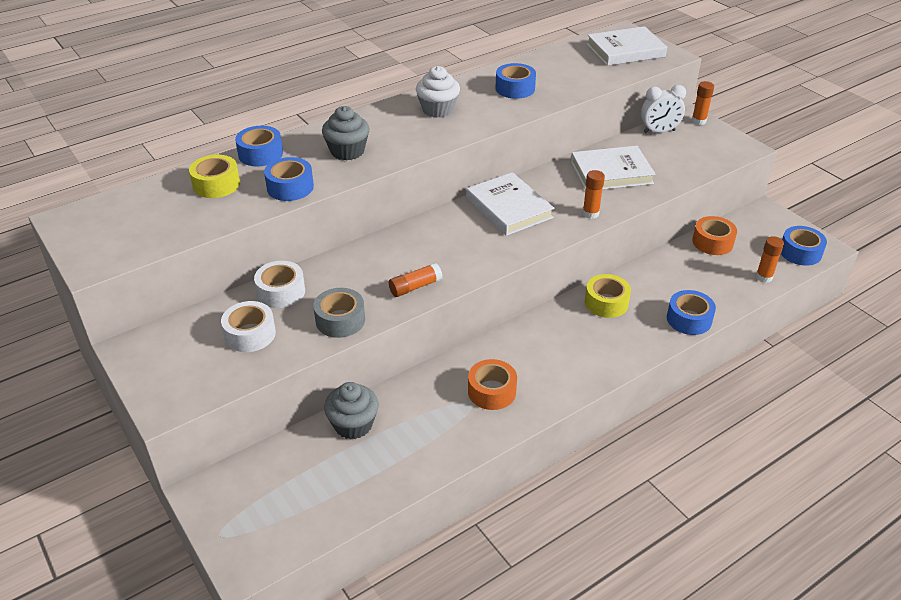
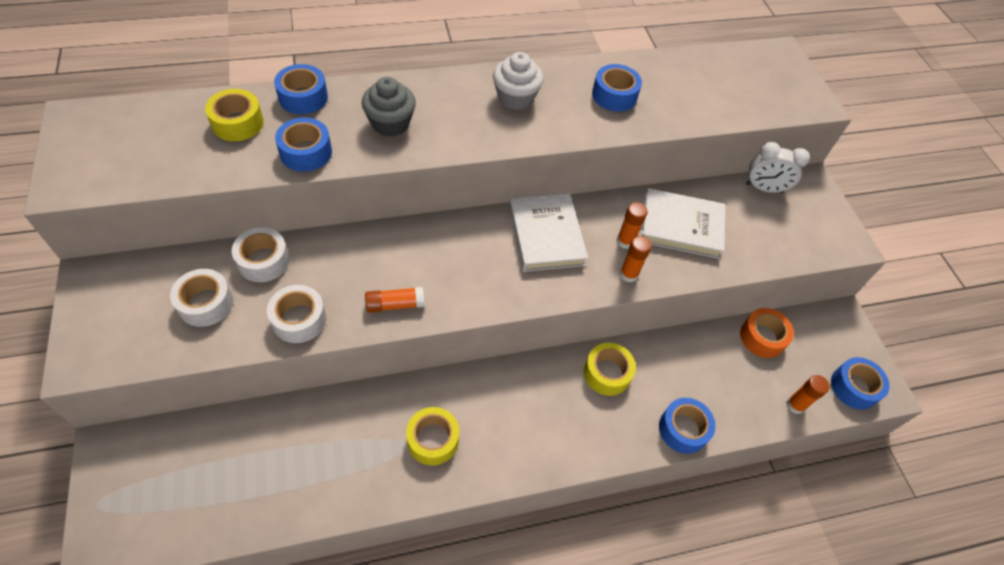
camera: 15 degrees right, 15 degrees up
grey tape [313,288,365,338] -> white tape [267,285,326,343]
grey cupcake [324,382,379,439] -> none
orange tape [468,359,517,410] -> yellow tape [406,407,459,466]
white book [587,26,667,66] -> none
orange glue stick [692,81,714,125] -> orange glue stick moved to [617,202,648,249]

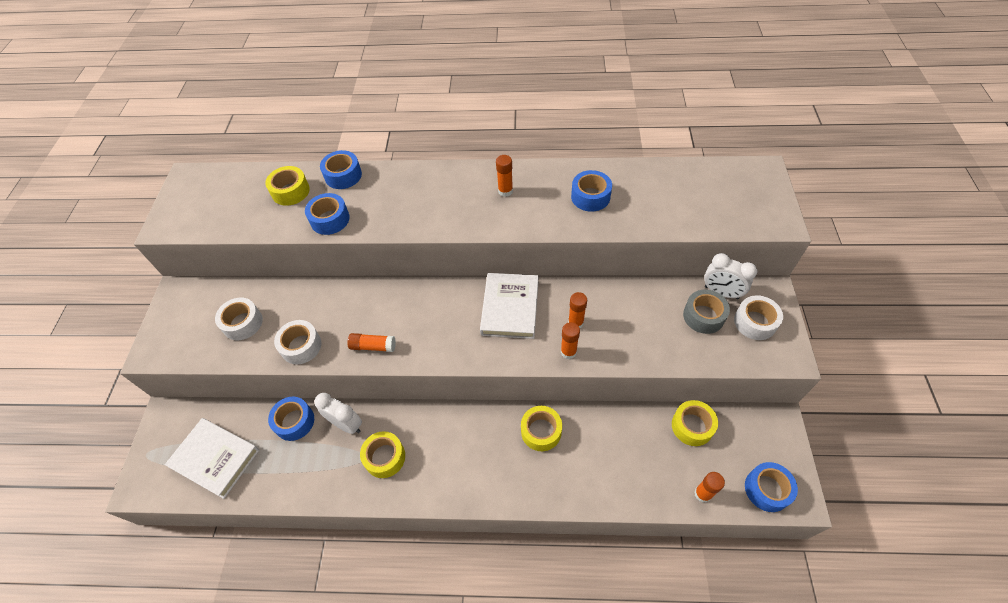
camera: 25 degrees right, 0 degrees up
white tape [232,227,290,282] -> white tape moved to [734,295,783,340]
grey cupcake [362,77,416,137] -> none
white cupcake [493,52,543,110] -> orange glue stick [496,155,513,197]
white book [640,188,725,259] -> white book moved to [165,418,260,499]
blue tape [659,398,716,454] -> blue tape moved to [268,397,314,441]
orange tape [740,308,794,358] -> yellow tape [672,400,718,446]
none -> white clock [314,393,362,434]
none -> grey tape [683,290,730,334]

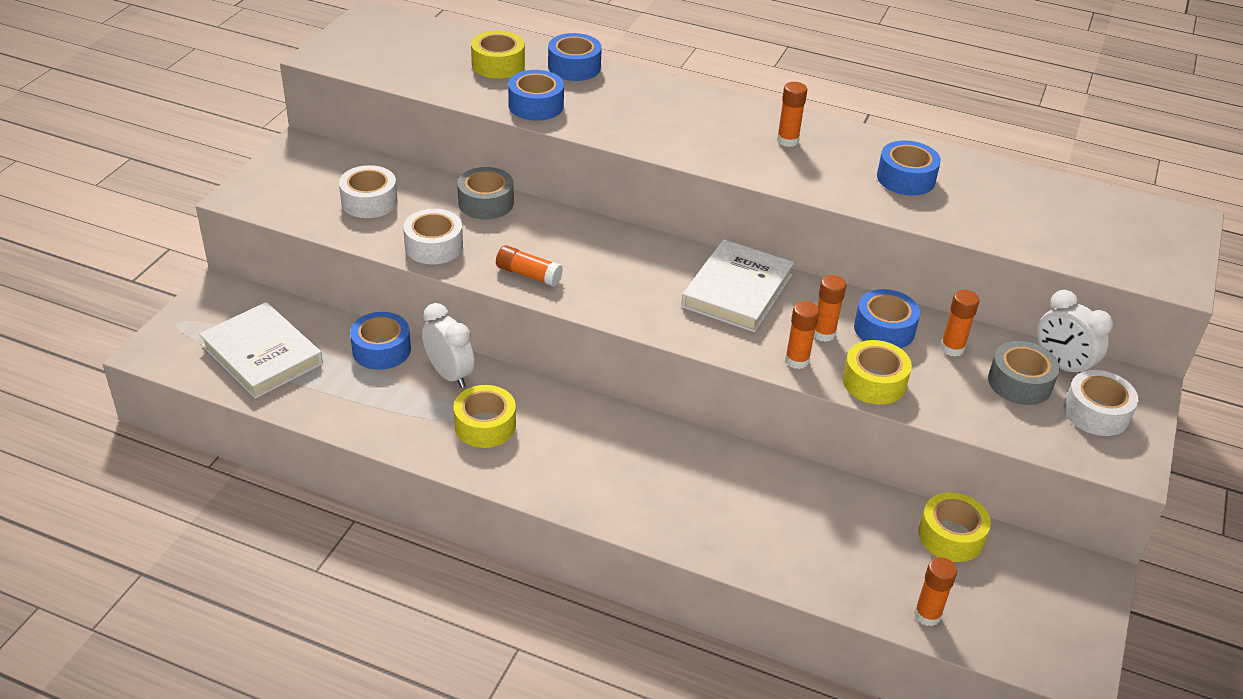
camera: 15 degrees right, 15 degrees down
yellow tape [521,406,562,451] -> yellow tape moved to [843,340,912,405]
blue tape [745,462,798,512] -> blue tape moved to [854,289,920,348]
none -> grey tape [457,167,514,220]
none -> orange glue stick [940,290,979,357]

